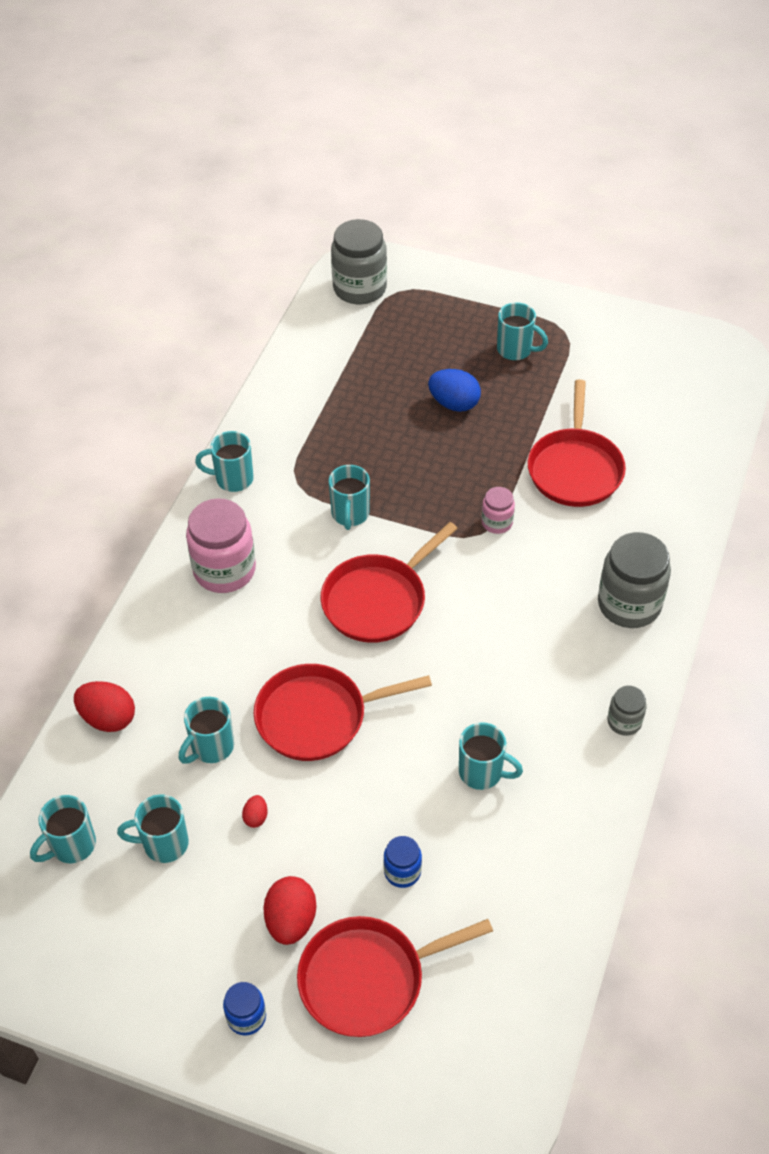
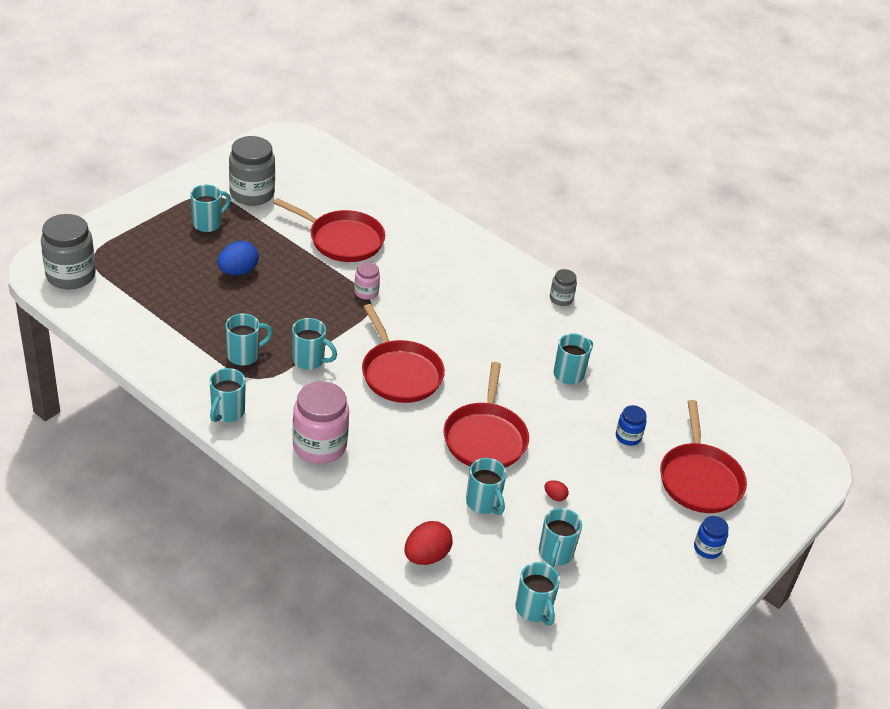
camera: 75 degrees left, 10 degrees down
red egg [263,876,317,945] -> none
grey jar [598,532,671,628] -> grey jar moved to [229,136,275,206]
none -> turquoise mug [225,313,273,366]

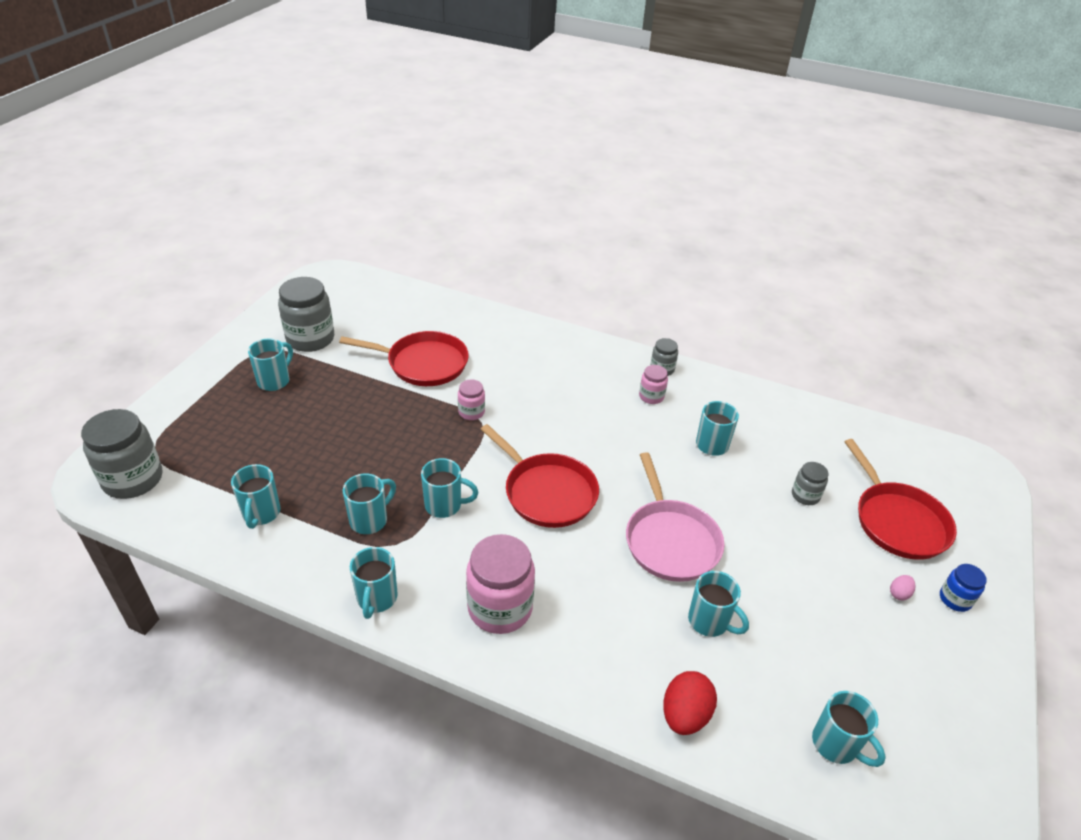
camera: 15 degrees left, 0 degrees up
blue egg [217,241,259,276] -> none
red pan [443,362,529,468] -> pink pan [626,452,724,582]
turquoise mug [539,508,582,567] -> turquoise mug moved to [231,464,281,529]
red egg [544,480,569,501] -> none
blue jar [616,405,647,446] -> grey jar [792,462,829,505]
none -> pink jar [639,365,668,404]
none -> pink egg [890,575,915,601]

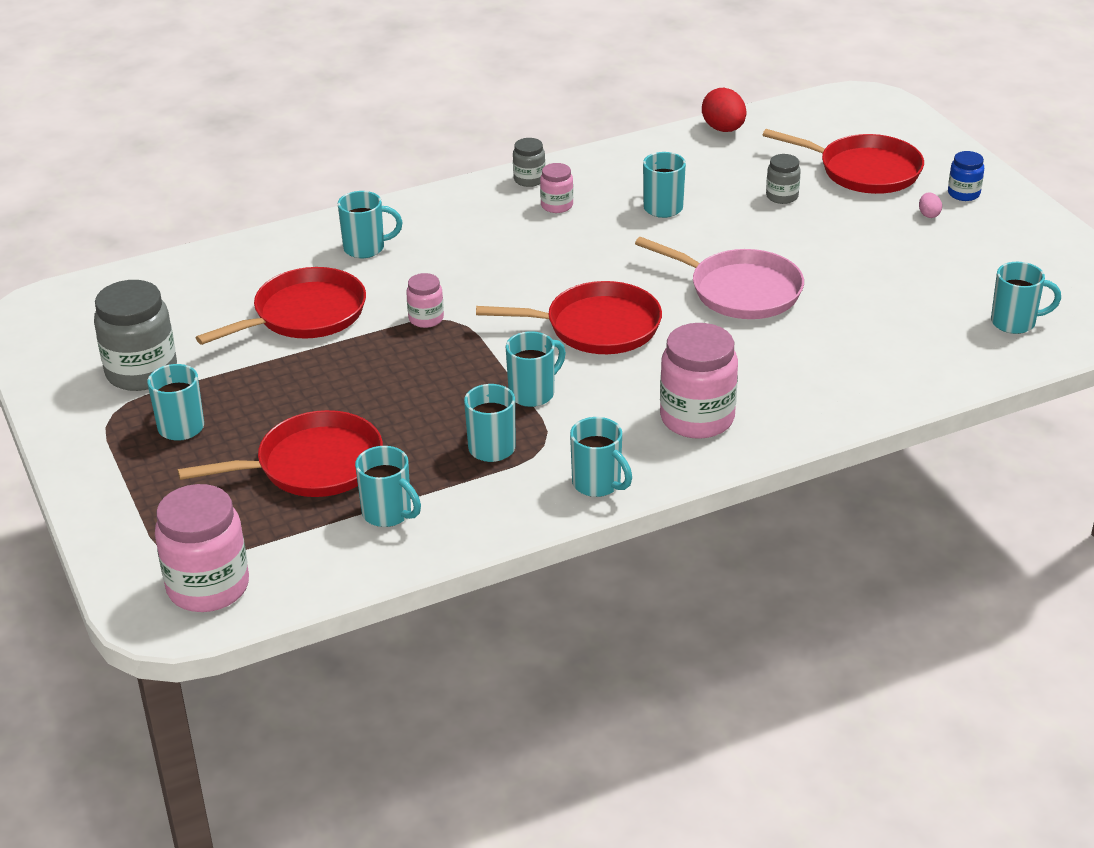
camera: 45 degrees left, 5 degrees down
grey jar [81,409,162,499] -> pink jar [155,484,249,612]
red egg [663,671,717,735] -> red egg moved to [702,88,746,132]
turquoise mug [688,571,749,637] -> turquoise mug moved to [338,191,403,258]
none -> red pan [178,410,383,497]

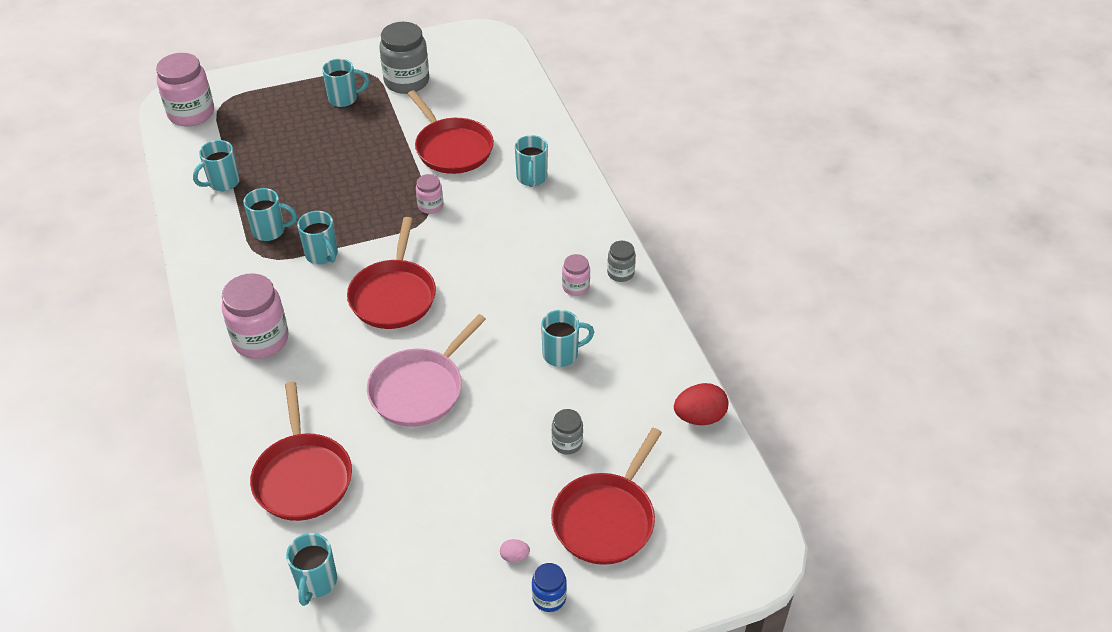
camera: 95 degrees right, 10 degrees up
red pan [178,410,383,497] -> red pan moved to [250,382,352,521]
turquoise mug [570,417,632,497] -> none

